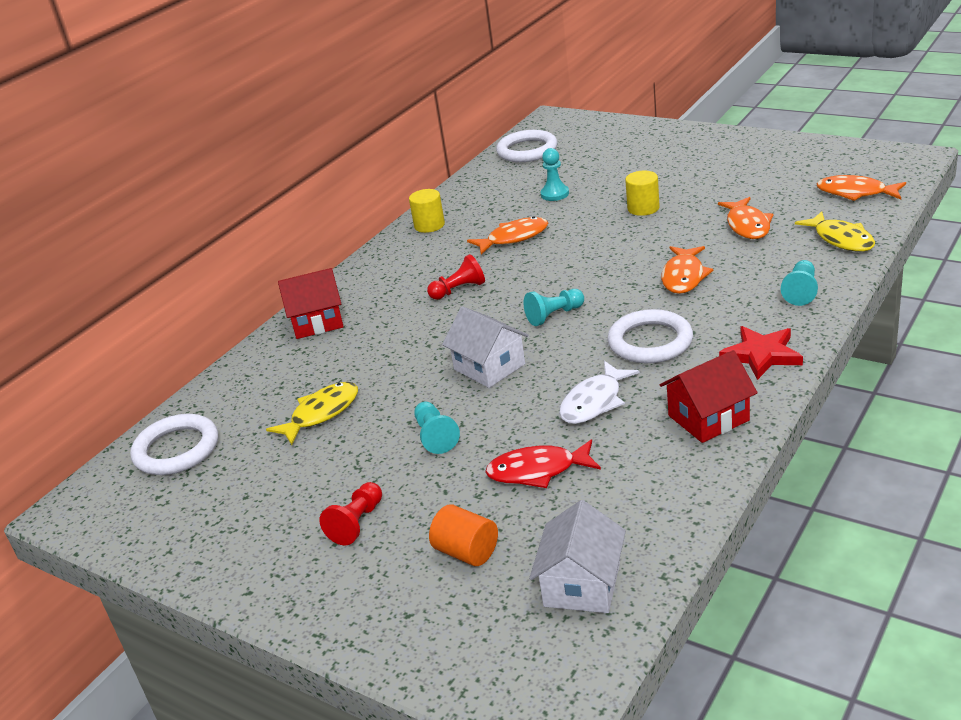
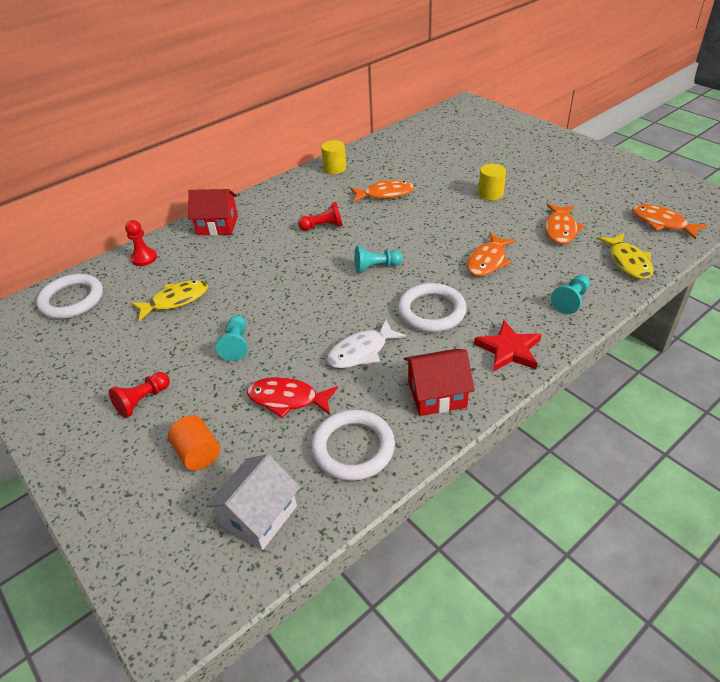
camera: 15 degrees right, 10 degrees up
white house [442,306,529,388] -> none
white ring [496,130,557,162] -> white ring moved to [311,410,395,481]
turquoise pawn [540,148,569,201] -> none
none -> red pawn [125,220,157,266]

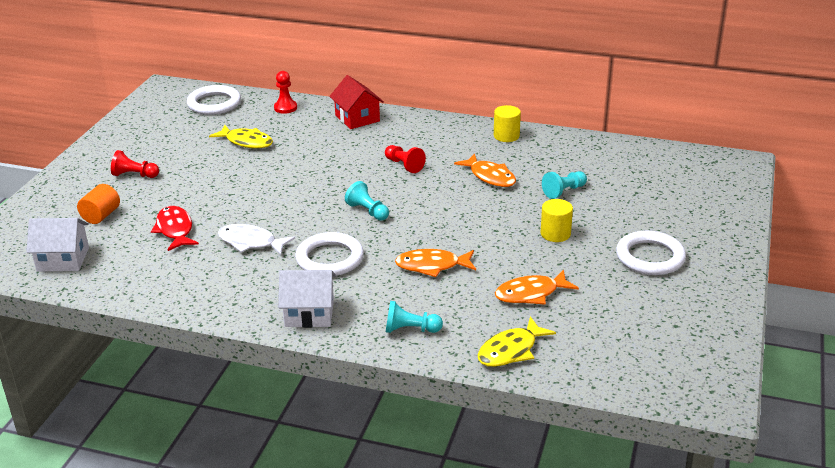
camera: 55 degrees right, 10 degrees down
turquoise pawn [216,315,248,361] -> turquoise pawn moved to [542,171,587,199]
white ring [311,410,395,481] -> white ring moved to [616,231,686,275]
red house [404,349,475,416] -> none
red star [474,320,542,372] -> white house [278,270,336,328]
orange fish [632,204,707,240] -> none

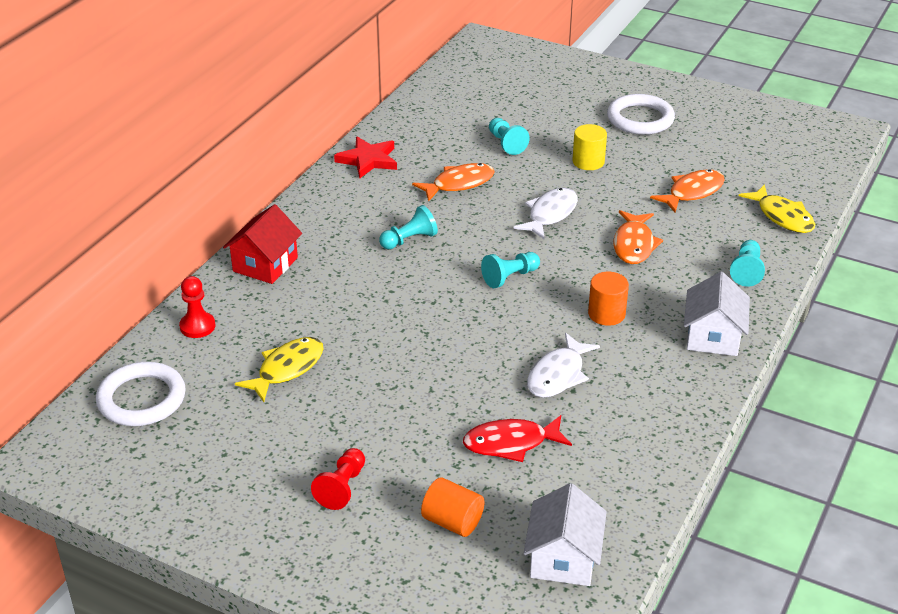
camera: 80 degrees left, 5 degrees up
white ring [295,232,364,276] -> orange cylinder [588,272,629,326]
red house [329,75,384,129] -> red house turned 45 degrees counterclockwise [223,204,302,284]
red pawn [385,145,426,173] -> turquoise pawn [379,205,438,249]
yellow cylinder [494,105,521,142] -> red star [334,137,397,178]
orange fish [495,270,579,305] -> orange fish turned 120 degrees counterclockwise [650,169,725,212]
none -> white fish [513,188,578,239]

